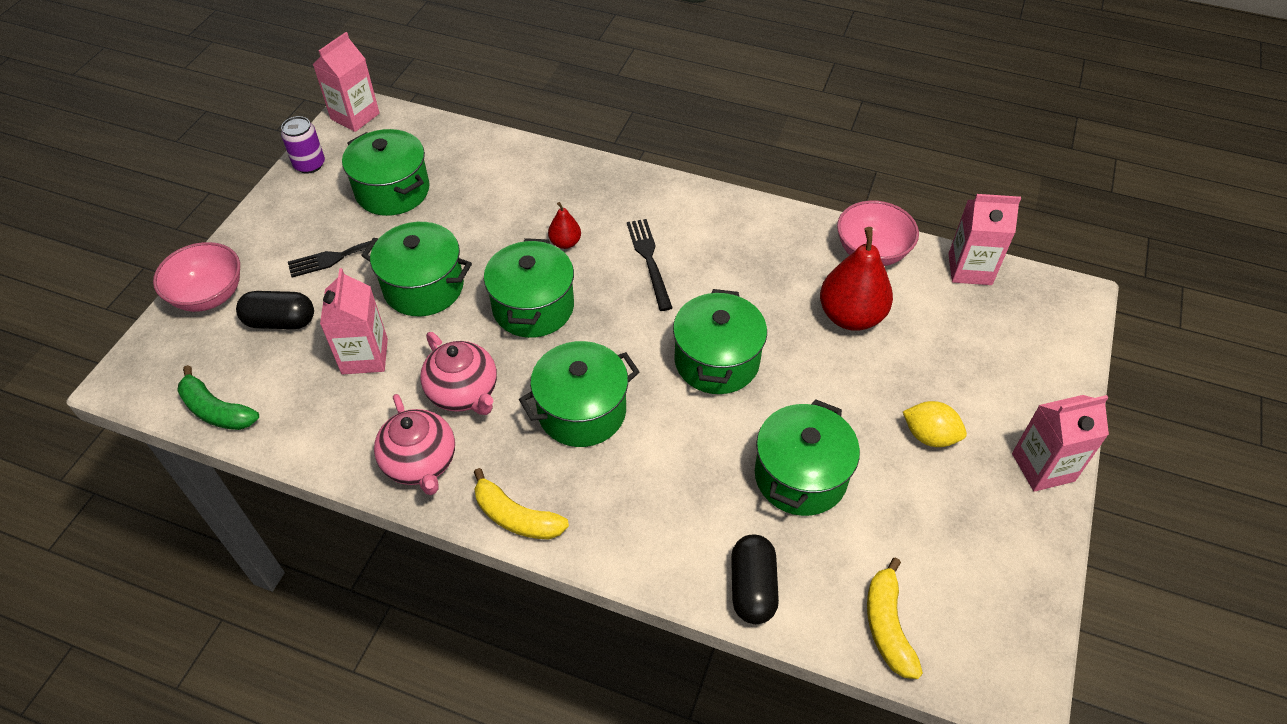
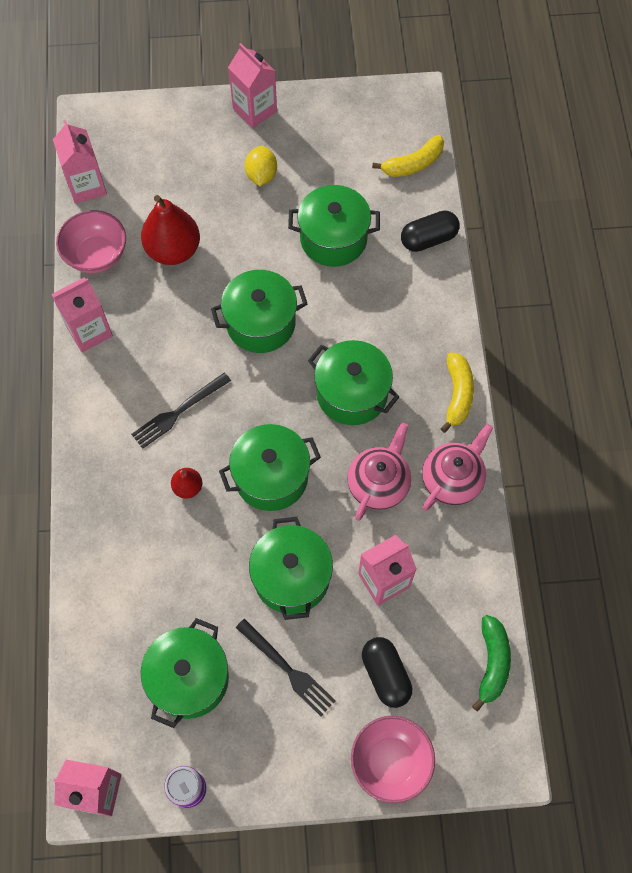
camera: 115 degrees left, 15 degrees up
none -> pink carton [51,278,113,352]

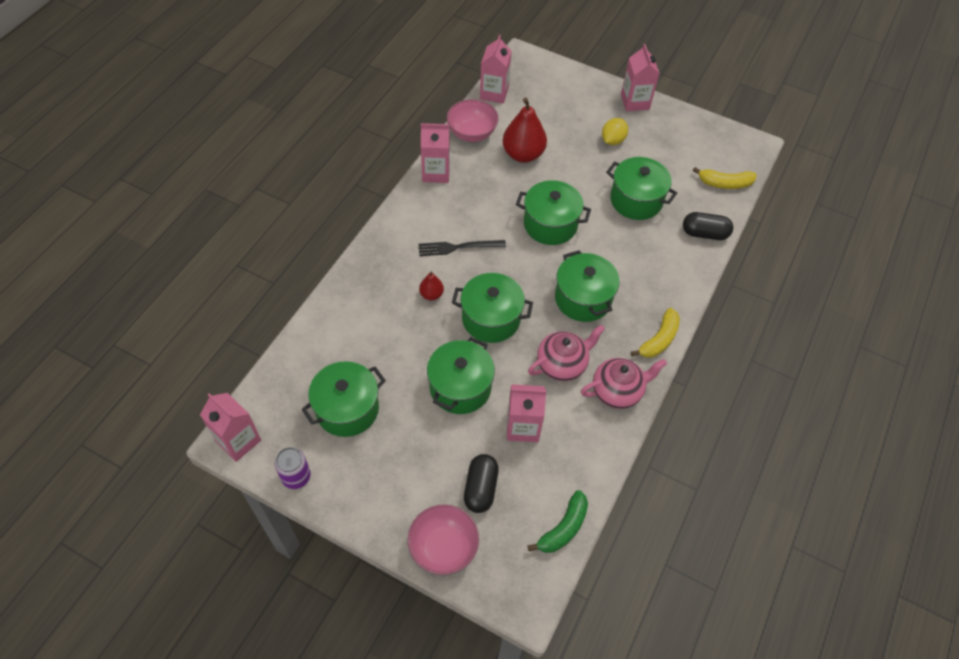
camera: 30 degrees right, 10 degrees down
black fork [236,619,336,716] -> none

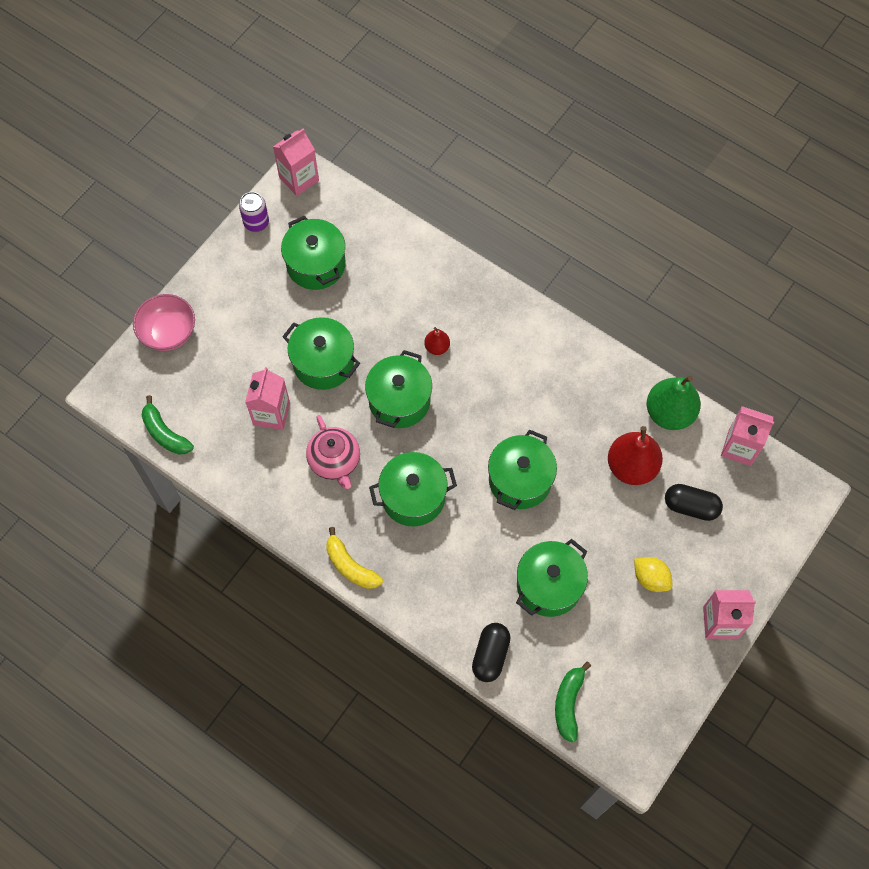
camera: 100 degrees right, 10 degrees up
black fork [419,240,506,256] -> none
pink carton [421,123,450,183] -> none
pink bowl [447,99,499,142] -> green pear [647,376,701,430]
black capsule [464,454,499,513] -> black capsule moved to [665,484,723,521]
pink teapot [581,358,667,409] -> none
yellow banana [693,167,757,189] -> green banana [555,662,591,743]

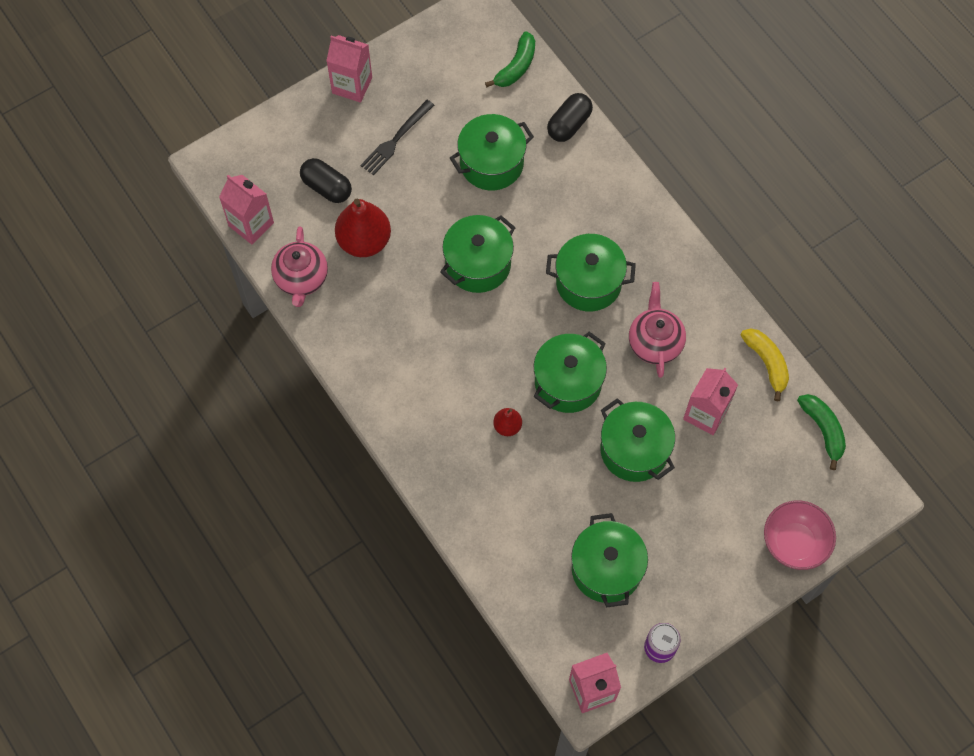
camera: 160 degrees left, 0 degrees up
yellow banana [326,527,383,589] -> yellow banana moved to [741,329,789,401]
yellow lemon [634,557,672,592] -> black fork [360,100,434,175]
green pear [647,376,701,430] -> pink teapot [271,226,328,307]

